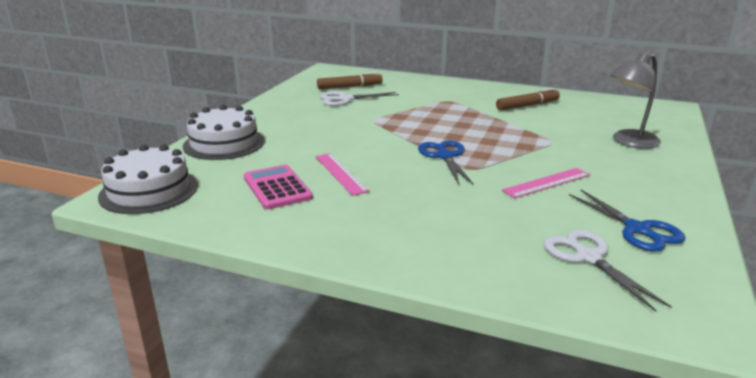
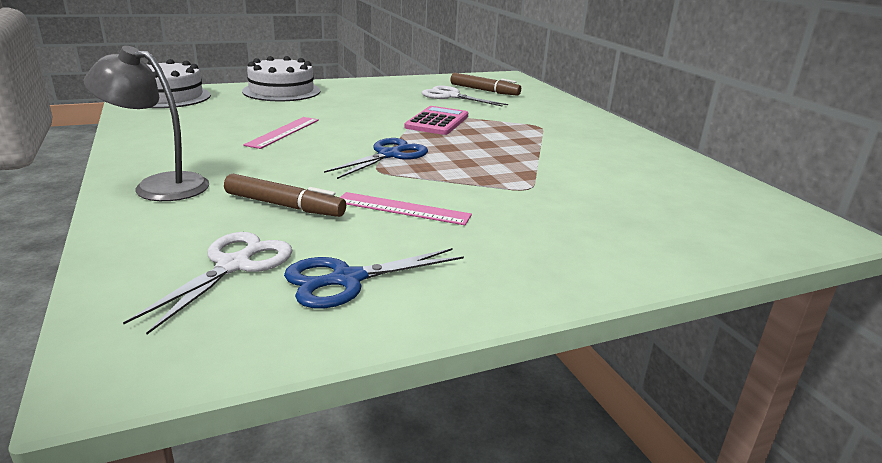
camera: 45 degrees right, 0 degrees up
pink calculator [244,165,313,209] -> pink calculator moved to [404,106,468,135]
brown marker [496,88,560,110] -> brown marker moved to [224,174,346,217]
blue scissors [569,190,686,252] -> blue scissors turned 45 degrees clockwise [284,248,464,308]
grey lamp [610,54,661,149] -> grey lamp moved to [84,46,209,201]

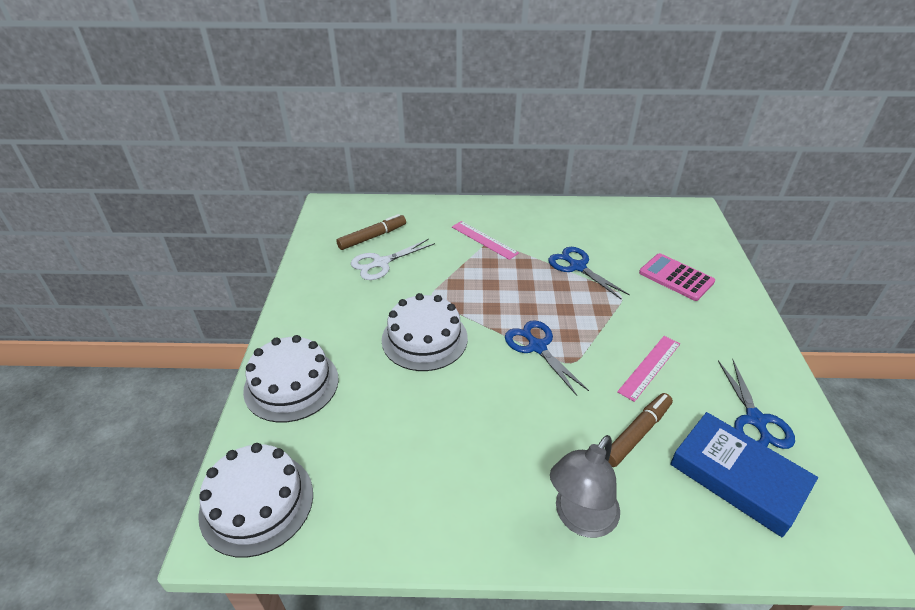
camera: 65 degrees left, 15 degrees up
white scissors [123,232,293,334] -> blue book [670,412,818,537]
pink ruler [243,117,319,149] -> pink ruler moved to [452,221,519,260]
pink calculator [404,106,468,135] -> pink calculator moved to [639,253,715,301]
none -> white cake [382,293,468,371]
none -> blue scissors [548,247,630,300]

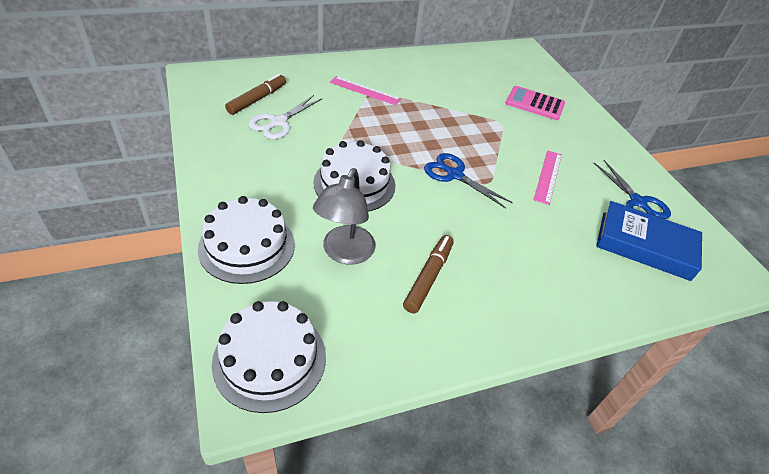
camera: 25 degrees left, 5 degrees up
blue scissors [548,247,630,300] -> none
grey lamp [550,435,620,538] -> grey lamp moved to [313,168,376,265]
brown marker [608,393,673,467] -> brown marker moved to [403,235,454,313]

